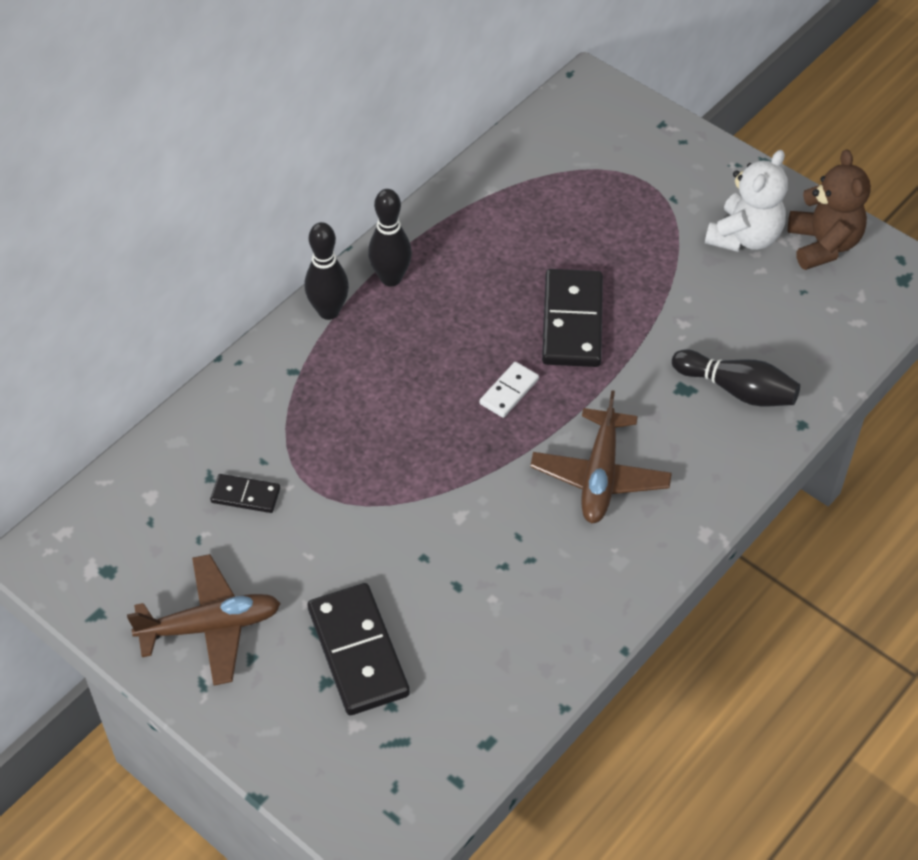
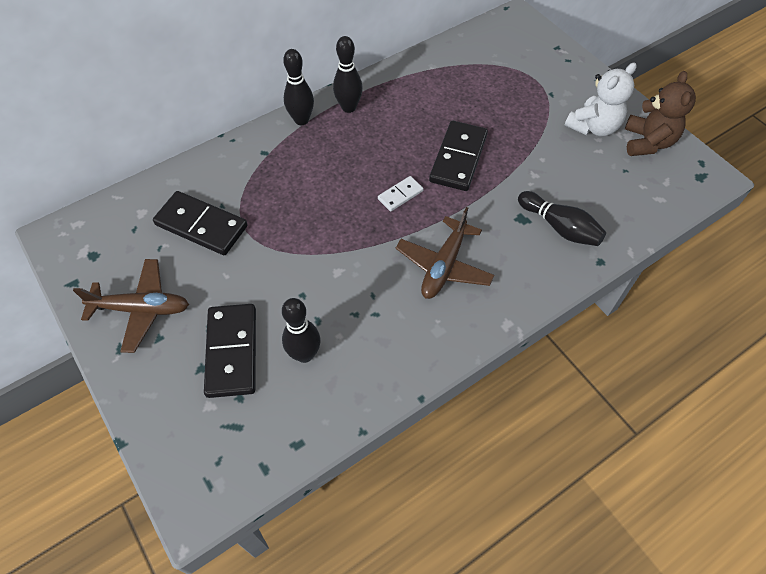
camera: 15 degrees right, 5 degrees up
black domino [210,474,280,513] -> black domino [153,191,248,255], size x1.92
none -> black bowling pin [282,298,320,363]

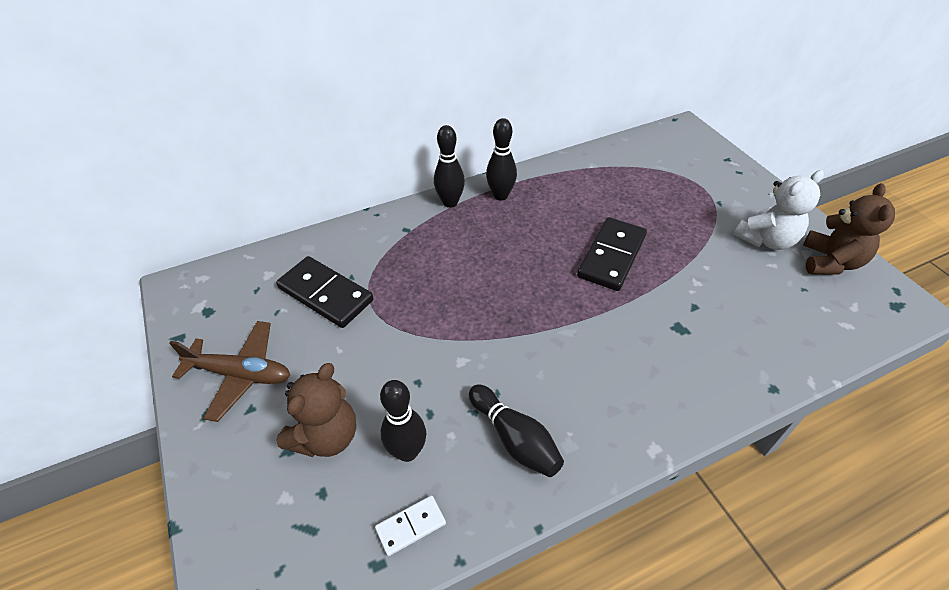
camera: 10 degrees right, 10 degrees down
black domino [204,304,256,398] -> brown teddy bear [276,363,356,457]
white domino [378,176,423,211] -> white domino moved to [375,495,446,556]
brown plane [396,207,494,299] -> none
black bowling pin [518,191,606,246] -> black bowling pin moved to [469,384,564,477]

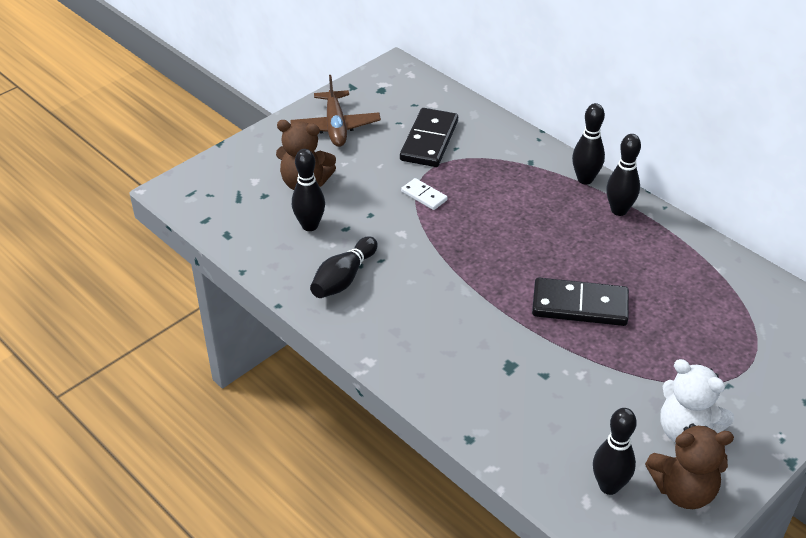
camera: 70 degrees right, 5 degrees down
white domino [375,495,446,556] -> white domino moved to [401,178,448,210]
none -> black bowling pin [593,408,637,495]

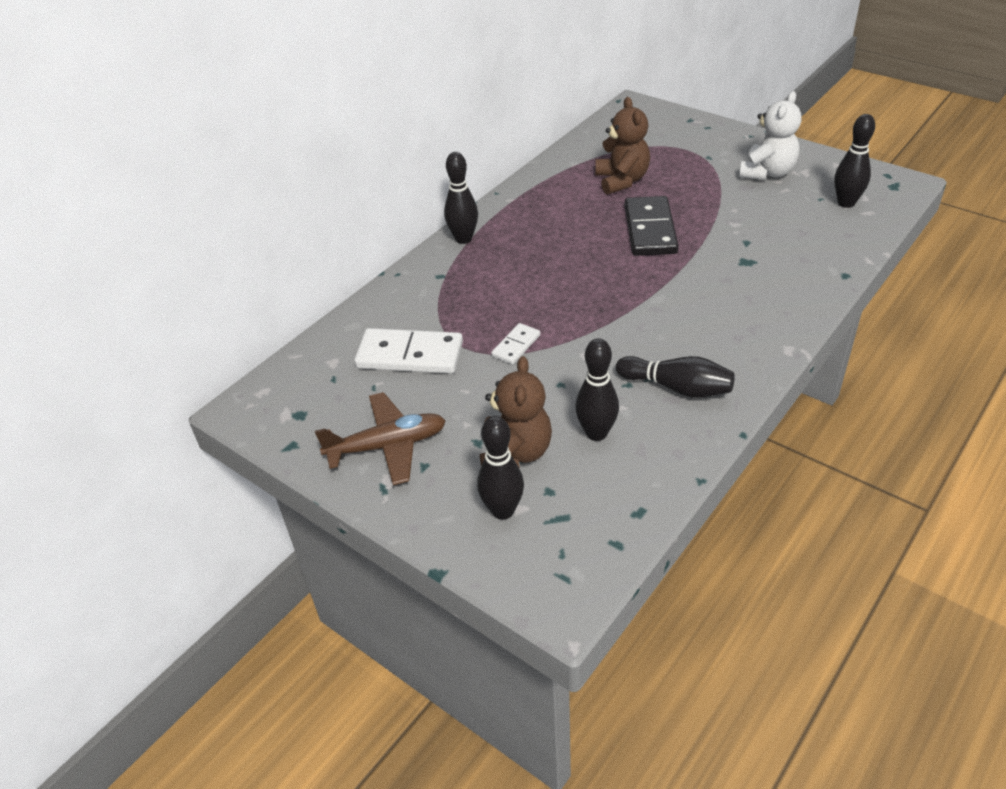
camera: 95 degrees left, 0 degrees up
black domino [400,108,458,167] -> white domino [354,328,463,374]
black bowling pin [606,134,641,216] -> black bowling pin moved to [477,416,524,520]
brown teddy bear [645,424,734,509] -> brown teddy bear moved to [595,97,650,194]

